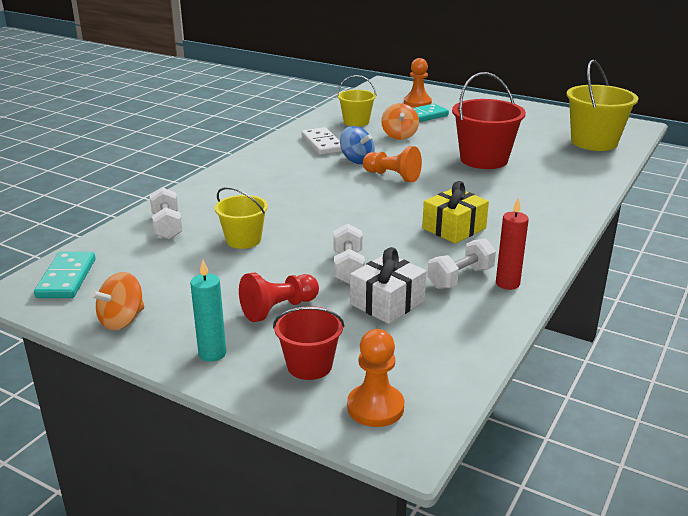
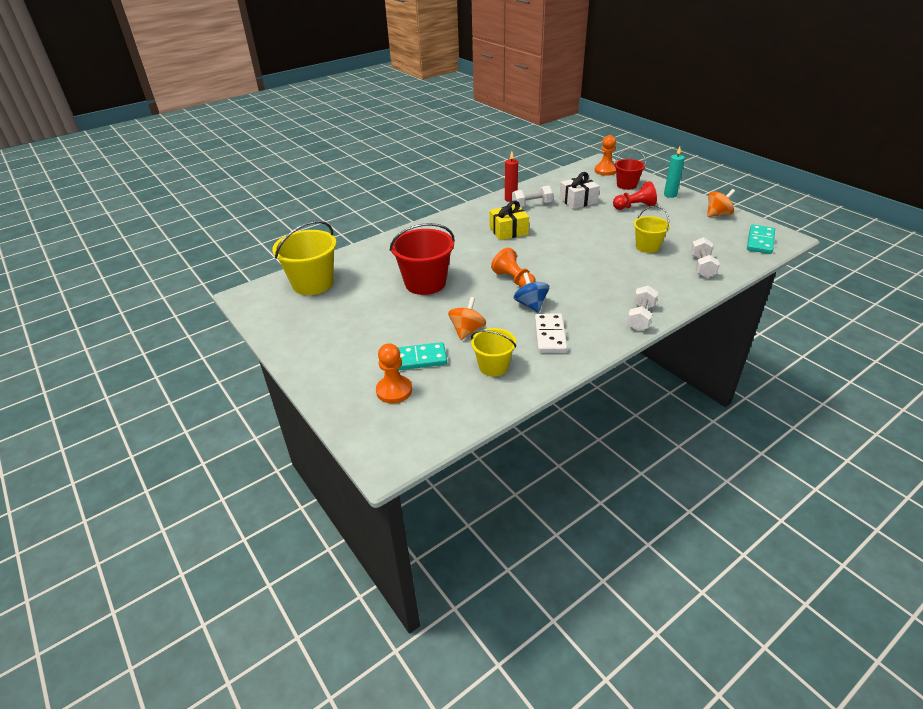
camera: 155 degrees left, 10 degrees up
white dumbbell [333,224,365,284] -> white dumbbell moved to [627,285,658,331]

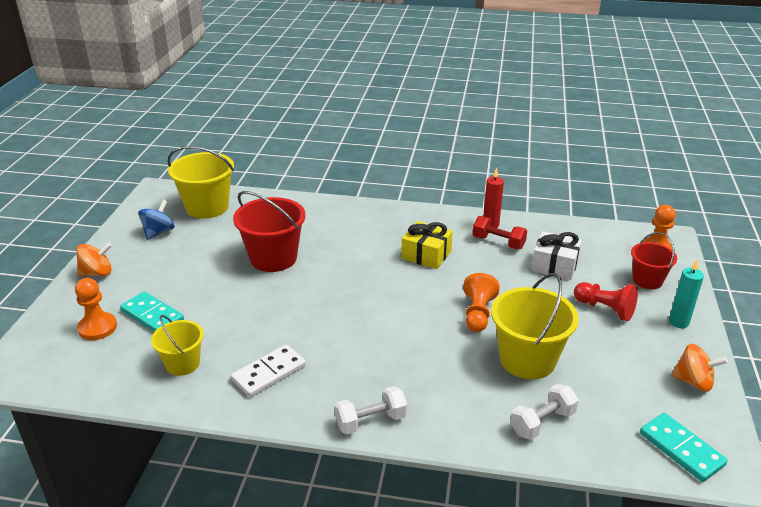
camera: 45 degrees right, 5 degrees down
orange spinning top [448,297,486,340] -> orange spinning top moved to [76,243,112,277]
orange pawn [491,248,536,288] -> orange pawn moved to [463,273,500,332]
white dumbbell [512,185,553,207] -> red dumbbell [473,216,527,250]
blue spinning top [514,272,549,313] -> blue spinning top moved to [138,200,175,240]
yellow bucket [634,206,670,253] -> yellow bucket [491,273,579,379], size x1.67
turquoise domino [747,224,775,254] -> turquoise domino turned 75 degrees clockwise [640,413,728,482]

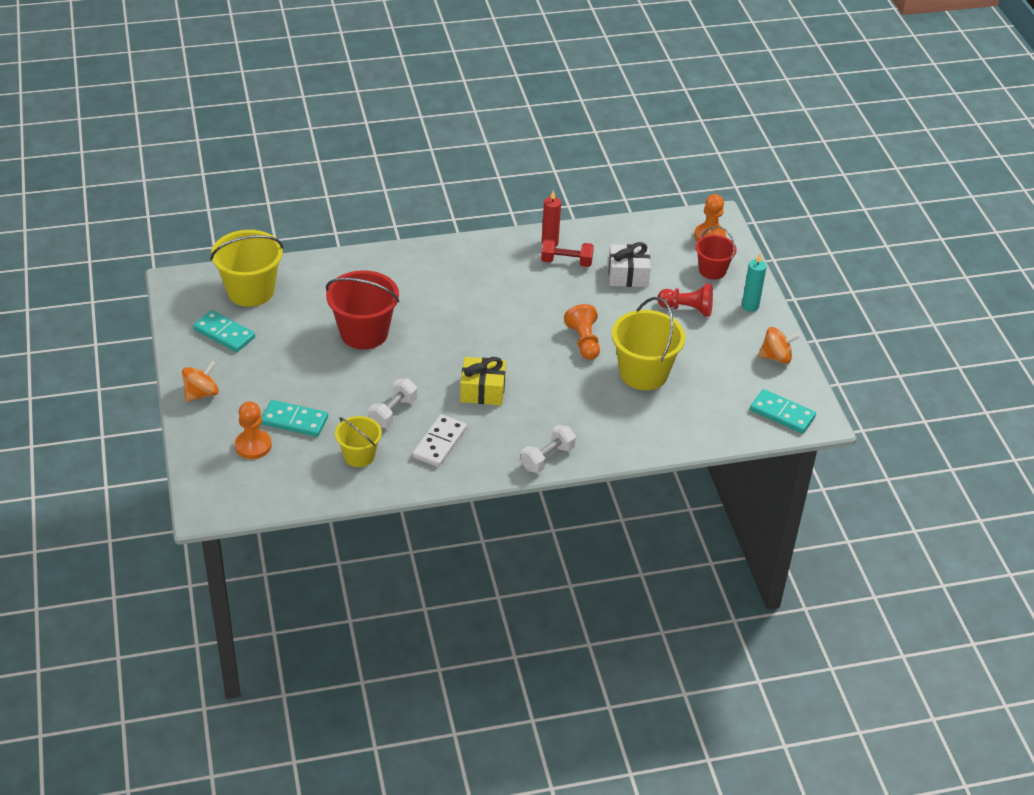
camera: 25 degrees left, 10 degrees up
blue spinning top [138,200,175,240] -> turquoise domino [193,310,255,352]
yellow gift [401,221,453,269] -> yellow gift moved to [460,357,506,405]
white dumbbell [510,384,579,440] -> white dumbbell moved to [368,379,417,428]

